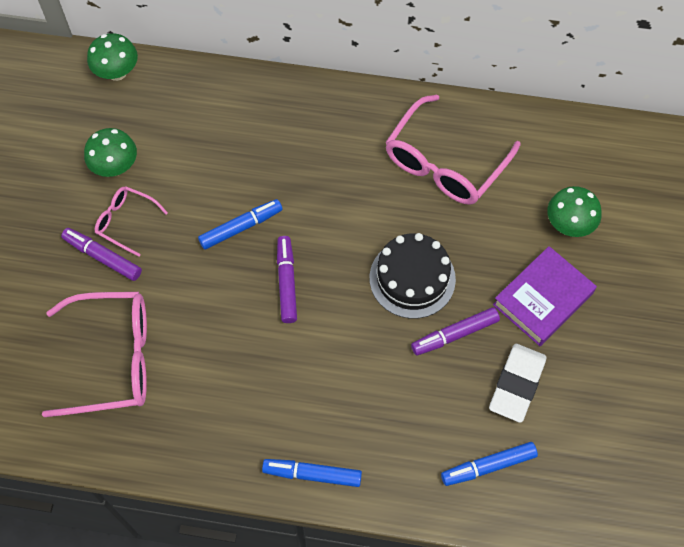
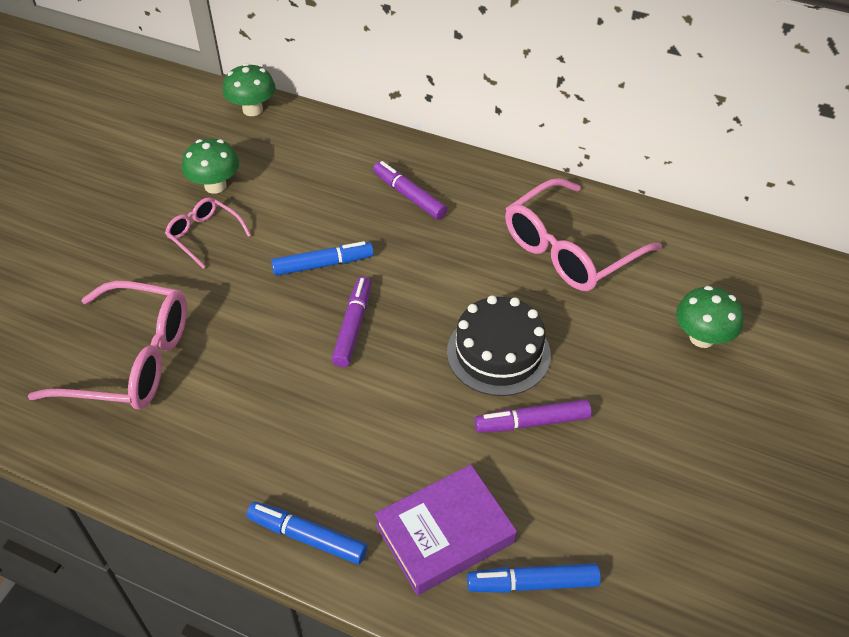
camera: 15 degrees right, 15 degrees down
purple marker [61,228,142,281] -> purple marker moved to [373,161,447,220]
white eraser [489,344,546,423] -> none
purple book [493,246,597,346] -> purple book moved to [375,465,517,595]

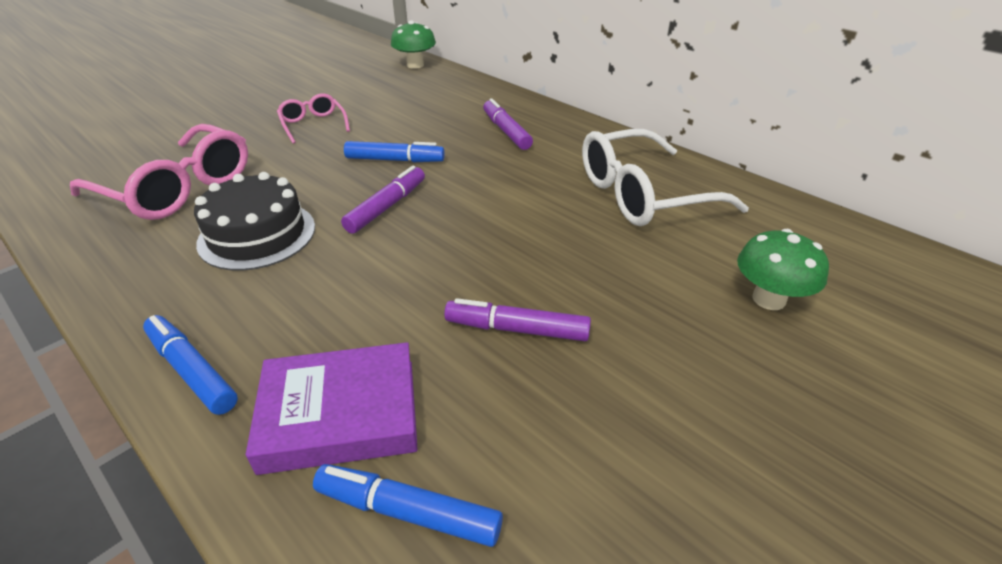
camera: 20 degrees right, 10 degrees down
green mushroom [182,139,239,194] -> none
black cake [447,295,551,396] -> black cake moved to [194,172,315,271]
pink glasses [505,178,662,291] -> white glasses [582,129,749,226]

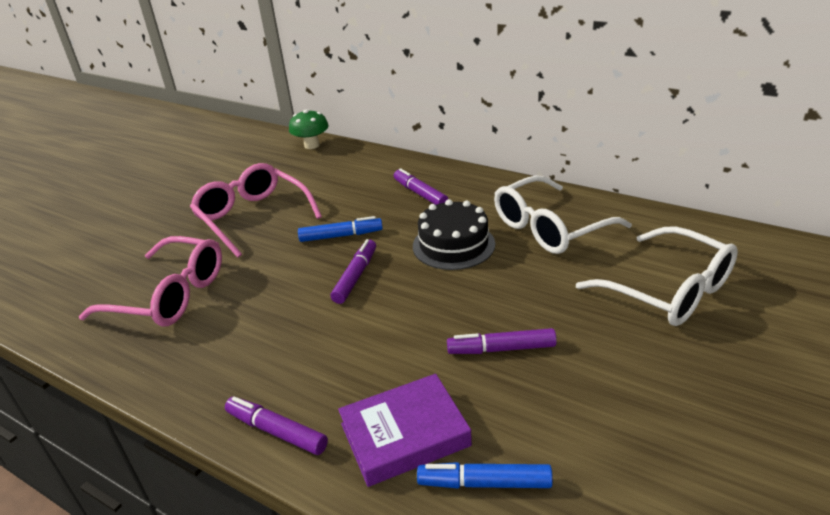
camera: 10 degrees left, 5 degrees down
blue marker [143,315,238,415] -> purple marker [225,396,328,455]
black cake [194,172,315,271] -> black cake moved to [413,199,495,270]
pink glasses [277,93,350,144] -> pink glasses [190,163,322,258], size x1.92
green mushroom [737,229,829,310] -> white glasses [576,226,738,326]

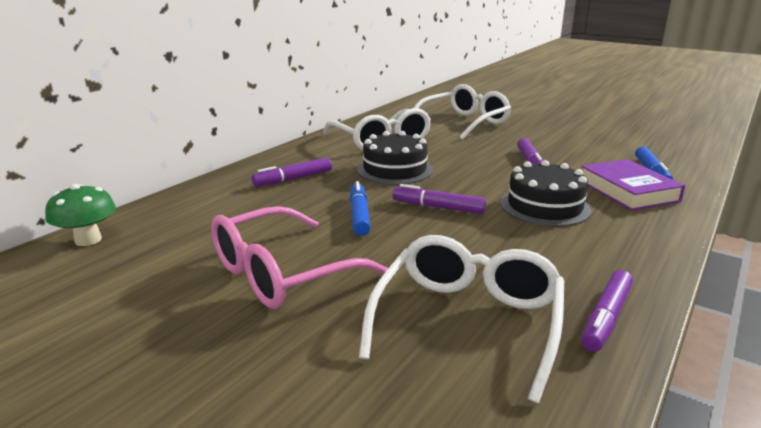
camera: 90 degrees left, 10 degrees down
pink glasses [79,236,222,326] -> white glasses [359,235,564,403]
purple marker [225,396,328,455] -> purple marker moved to [581,270,633,352]
none -> black cake [500,160,591,227]

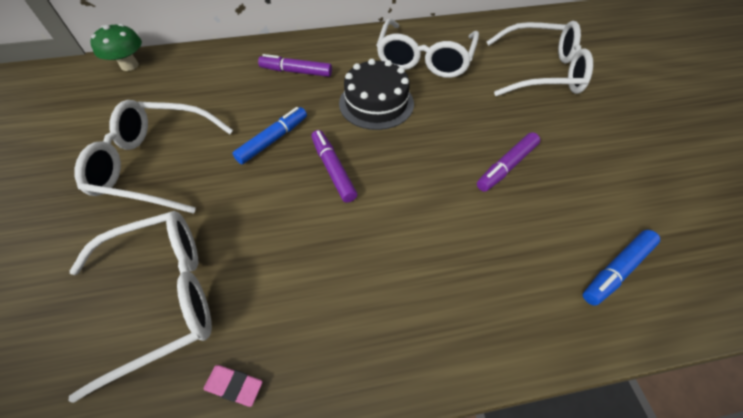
camera: 45 degrees right, 30 degrees up
pink glasses [211,206,388,309] -> white glasses [75,100,233,214]
black cake [500,160,591,227] -> none
purple book [581,159,685,211] -> none
purple marker [581,270,633,352] -> pink eraser [204,365,263,407]

